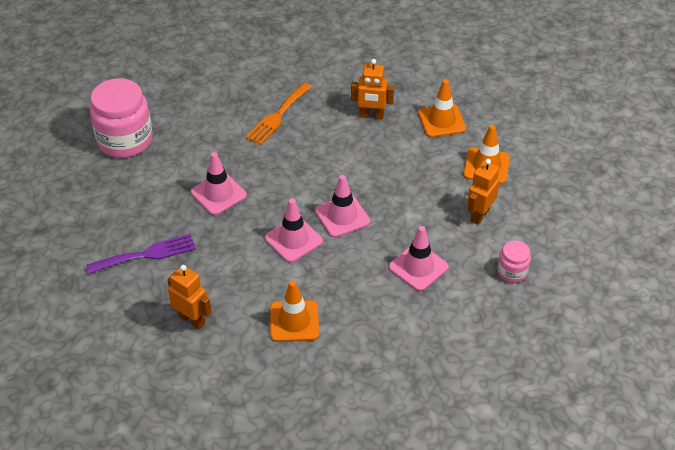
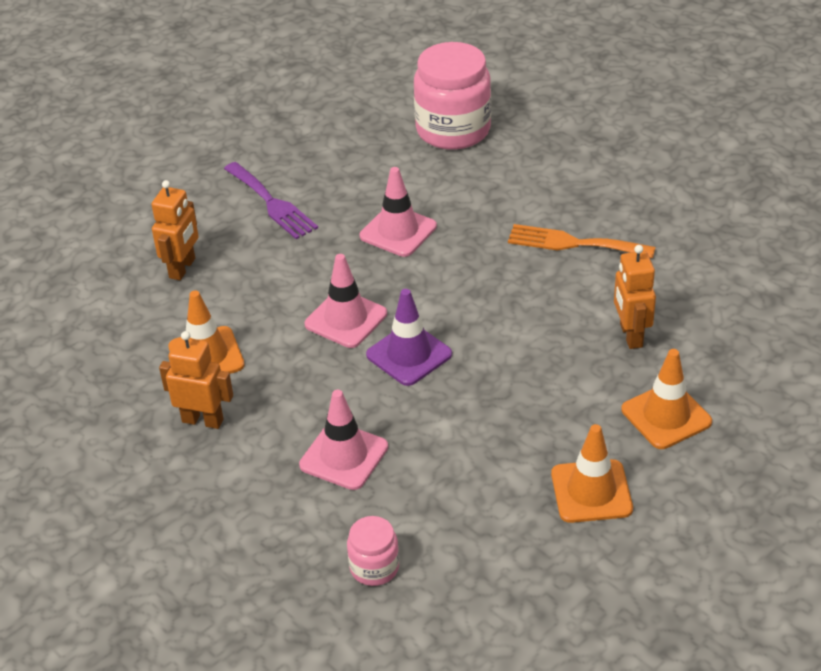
camera: 75 degrees right, 5 degrees down
pink traffic cone [315,175,370,238] -> purple traffic cone [366,289,452,386]
orange robot [467,159,500,225] -> orange robot moved to [159,331,233,429]

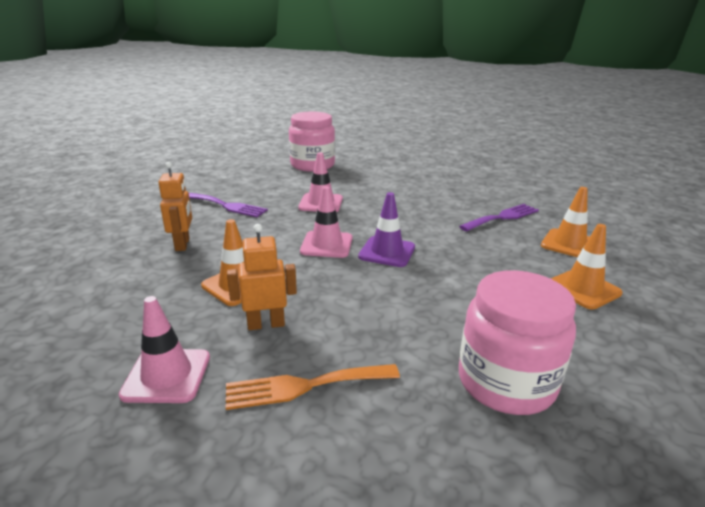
camera: 30 degrees left, 15 degrees down
pink traffic cone [299,390,388,490] -> pink traffic cone moved to [119,296,210,403]
pink jar [347,516,399,586] -> pink jar [459,270,576,415], size x2.03
orange fork [508,224,655,258] -> orange fork moved to [226,364,400,410]
orange robot [614,245,656,349] -> purple fork [459,204,539,231]

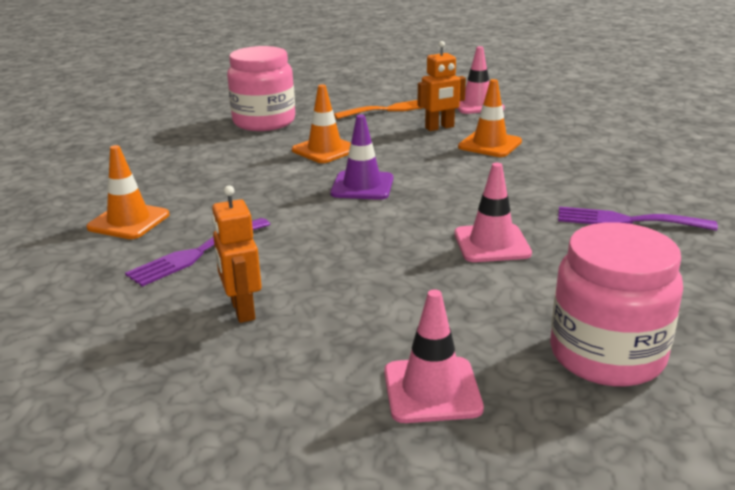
camera: 170 degrees right, 0 degrees up
orange robot [158,162,192,251] -> orange robot moved to [212,185,262,323]
pink traffic cone [300,186,352,258] -> pink traffic cone moved to [384,289,484,423]
orange traffic cone [551,224,623,309] -> orange traffic cone moved to [292,85,351,163]

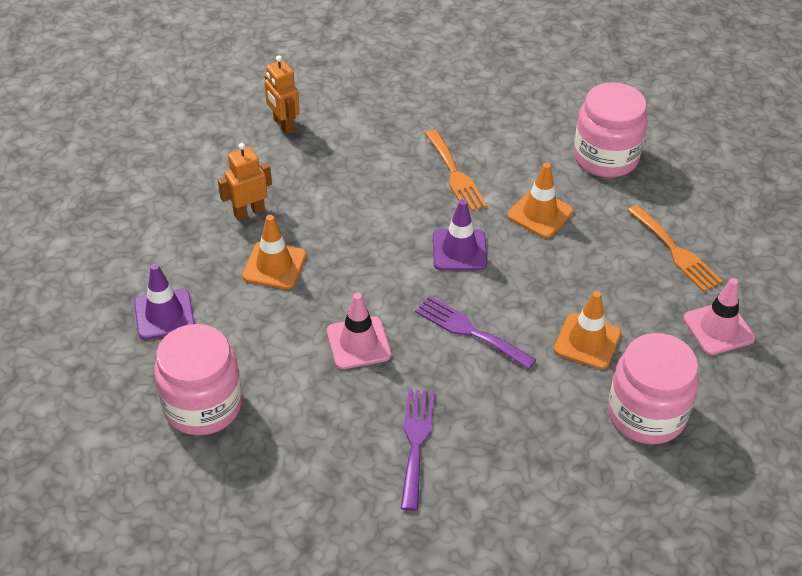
camera: 80 degrees right, 20 degrees up
orange traffic cone [86,145,169,239] -> orange traffic cone moved to [242,215,306,289]
purple fork [125,218,270,287] -> purple fork moved to [415,296,537,370]
pink traffic cone [384,289,484,423] -> purple traffic cone [134,264,195,340]
orange robot [418,41,466,131] -> orange robot moved to [264,55,300,134]
none -> orange fork [425,130,487,211]
none -> pink jar [608,333,699,444]

